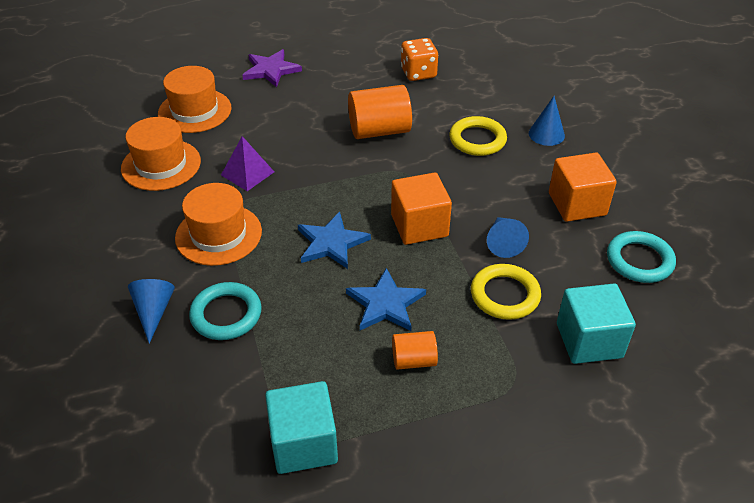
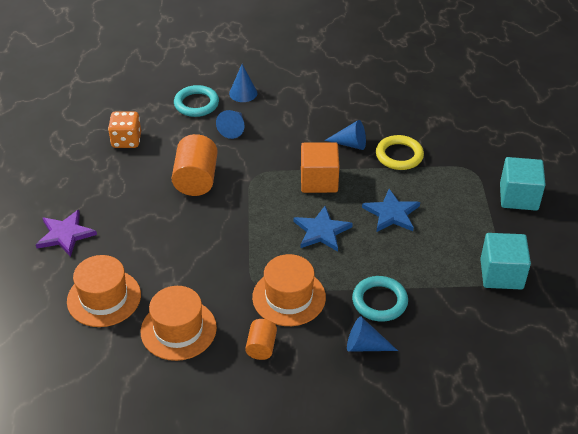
camera: 75 degrees left, 0 degrees up
purple pyramid [221,136,274,191] -> none
orange cylinder [392,331,438,370] -> orange cylinder moved to [245,319,277,360]
yellow ring [449,116,507,156] -> blue cone [216,110,245,139]
orange cube [549,153,617,222] -> none
turquoise cube [557,284,636,364] -> turquoise cube moved to [500,157,546,211]
turquoise ring [607,231,676,283] -> turquoise ring moved to [174,85,219,117]

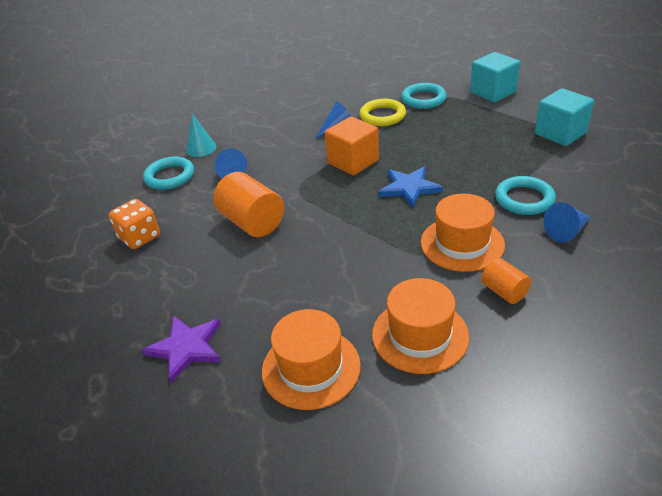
camera: 40 degrees left, 5 degrees down
blue cone [229,64,257,102] -> turquoise cone [186,114,216,157]
blue star [362,189,420,232] -> none
none -> turquoise ring [401,83,447,109]

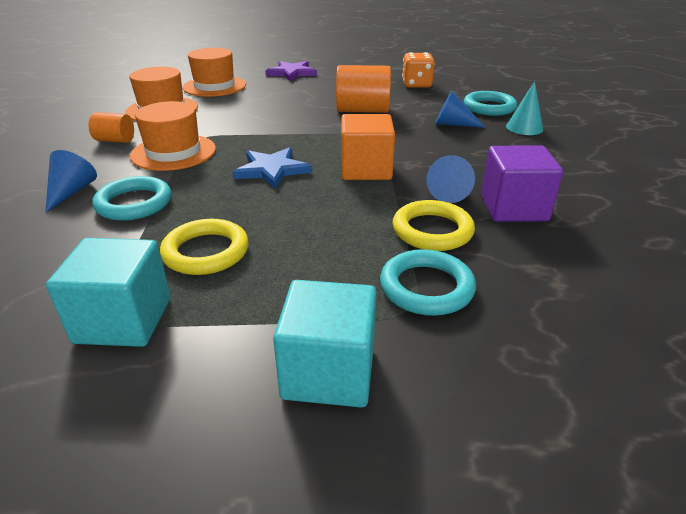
camera: 130 degrees right, 5 degrees down
none -> yellow ring [160,219,249,275]
none -> purple cube [481,145,563,222]

